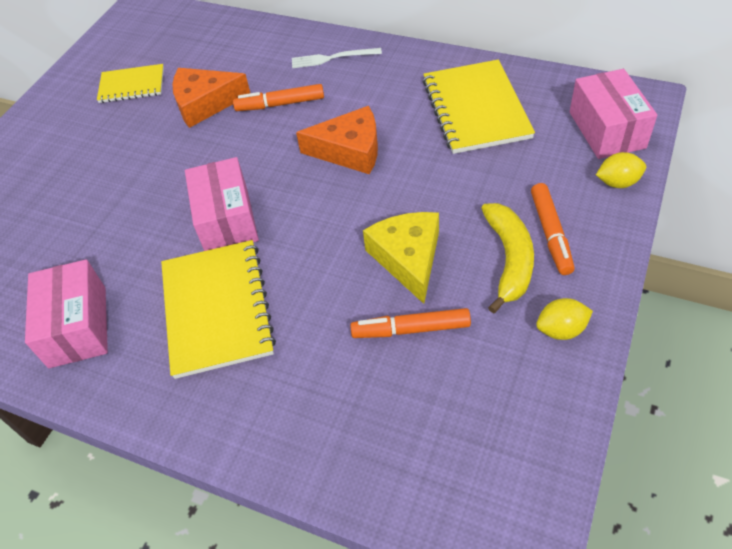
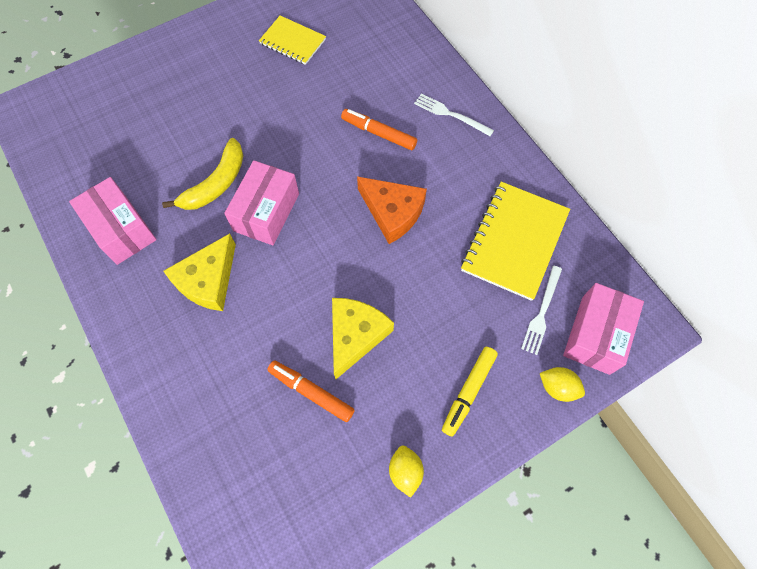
camera: 30 degrees right, 15 degrees up
pink box [25,259,108,368] -> pink box turned 60 degrees counterclockwise [69,177,157,265]
yellow notebook [161,240,276,379] -> yellow cheese [163,234,236,311]
orange cheese [172,68,250,128] -> none
yellow banana [481,203,534,314] -> yellow banana moved to [162,138,243,210]
orange marker [531,183,575,275] -> yellow marker [442,347,498,437]
yellow lemon [536,298,593,340] -> yellow lemon turned 60 degrees clockwise [389,445,424,498]
none -> white fork [521,266,562,355]

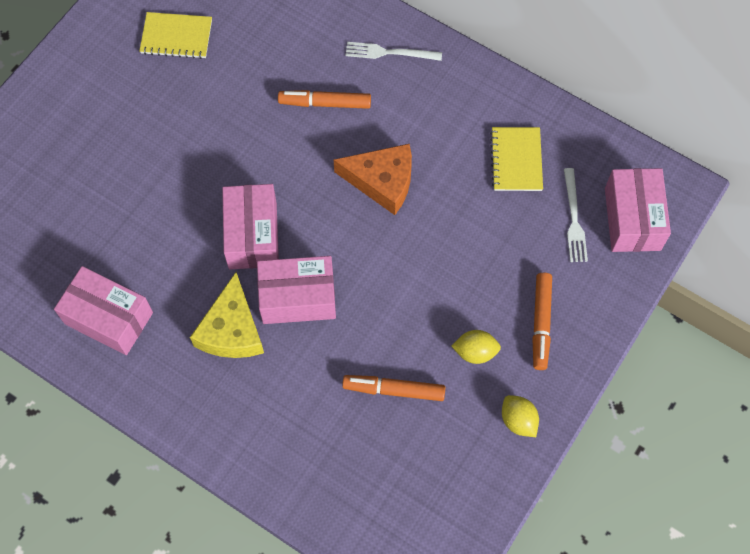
camera: 25 degrees left, 0 degrees up
yellow banana [162,138,243,210] -> none
yellow cheese [332,298,394,379] -> none
yellow marker [442,347,498,437] -> orange marker [532,273,552,370]
yellow notebook [461,182,570,301] -> yellow notebook [490,127,543,191], size x0.60
yellow lemon [540,367,585,402] -> yellow lemon moved to [452,330,501,364]
none -> pink box [257,256,336,324]

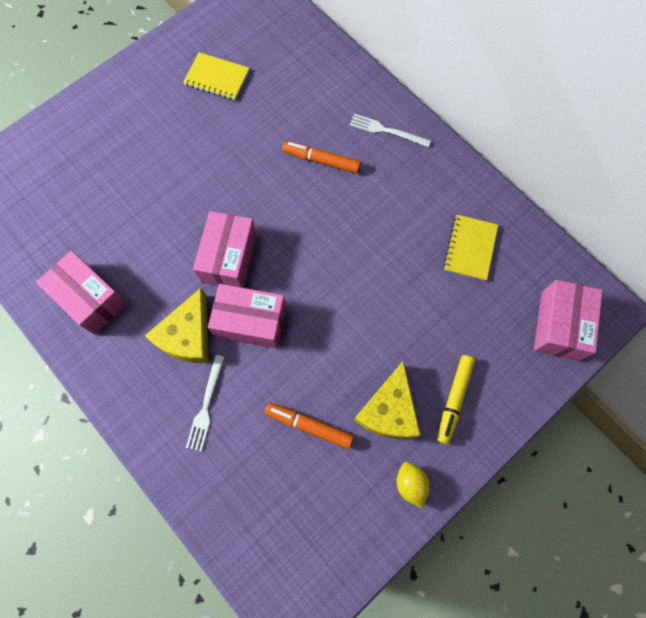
camera: 15 degrees right, 5 degrees up
orange cheese [334,144,412,215] -> none
yellow lemon [452,330,501,364] -> yellow cheese [354,361,421,439]
orange marker [532,273,552,370] -> yellow marker [437,355,475,445]
white fork [564,168,588,262] -> white fork moved to [186,355,225,451]

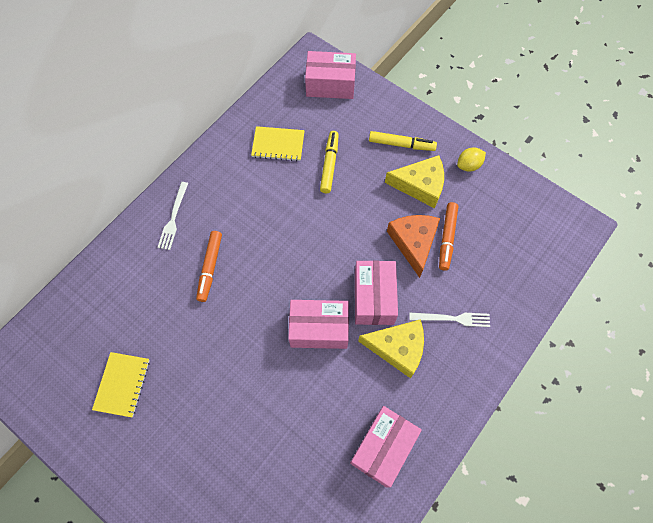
camera: 100 degrees left, 5 degrees down
none -> yellow marker [320,131,339,193]
none -> orange cheese [387,215,440,278]

